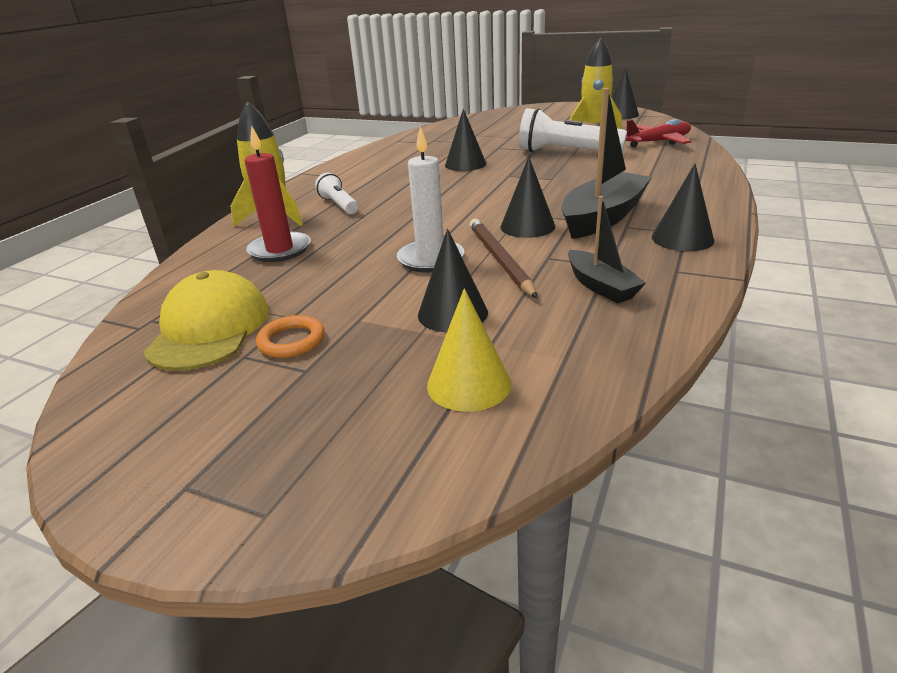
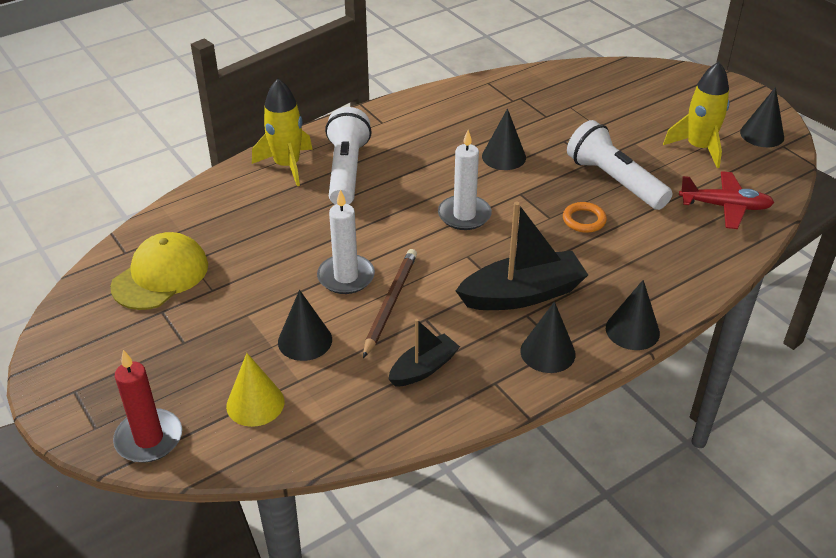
camera: 30 degrees right, 10 degrees up
red candle [245,125,311,262] -> red candle moved to [113,350,182,463]
orange ring [256,315,325,358] -> orange ring moved to [563,202,607,233]
white flashlight [315,173,358,214] -> white flashlight [325,107,371,205], size x1.83
black cone [501,157,555,238] -> black cone moved to [606,280,660,350]
black boat [568,196,646,303] -> black boat turned 135 degrees counterclockwise [388,319,460,387]
none -> white candle [438,130,492,230]

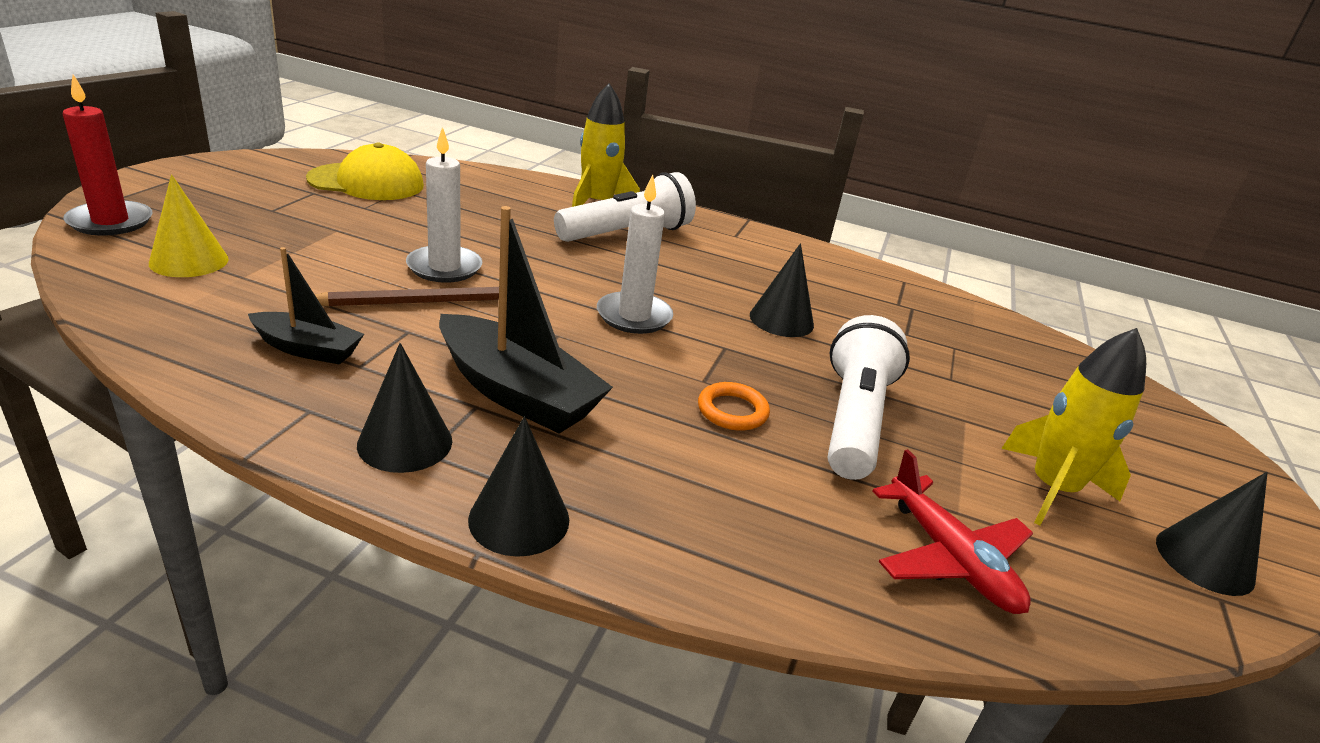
camera: 50 degrees right, 10 degrees down
black cone [278,290,332,361] -> none

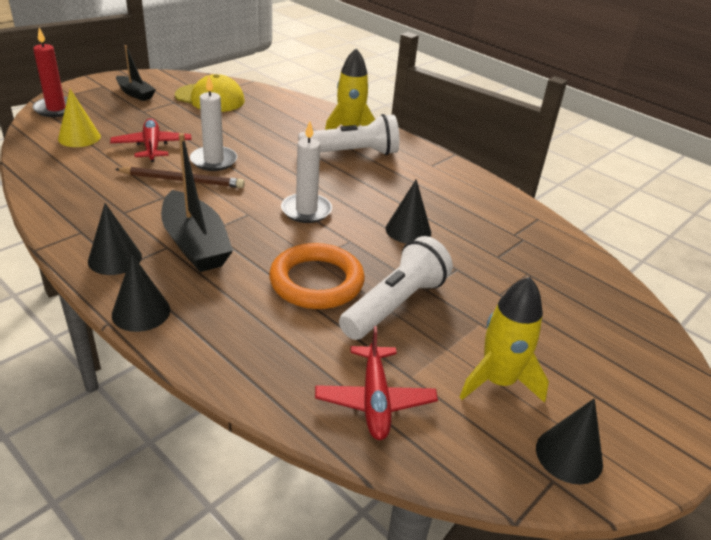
camera: 25 degrees right, 5 degrees up
black boat [248,247,364,365] -> black boat moved to [116,45,156,101]
orange ring [698,382,770,431] -> orange ring [269,243,365,309], size x2.00
none -> red plane [110,118,192,162]

